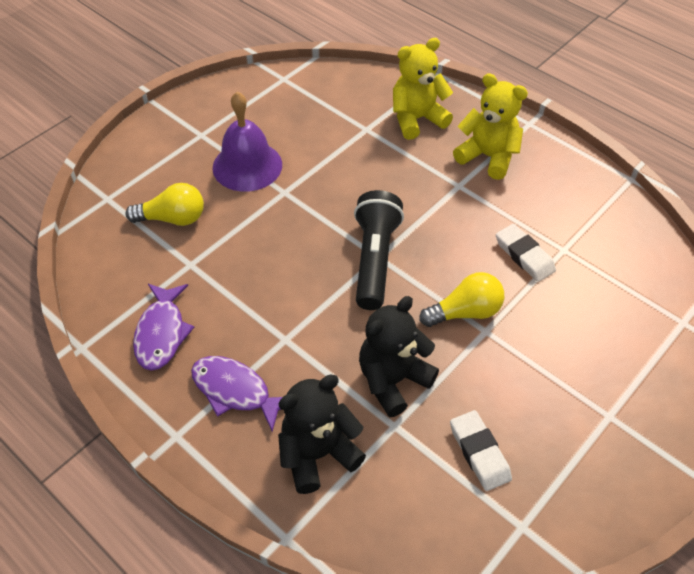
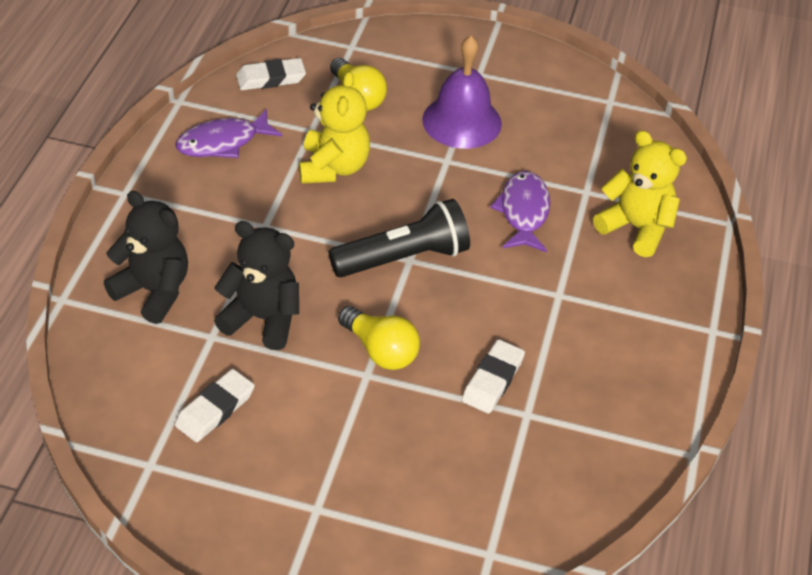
camera: 60 degrees right, 5 degrees down
purple fish [191,356,282,432] -> purple fish moved to [490,171,550,252]
yellow teddy bear [453,73,528,180] -> yellow teddy bear moved to [299,71,370,184]
none -> white eraser [236,58,306,90]

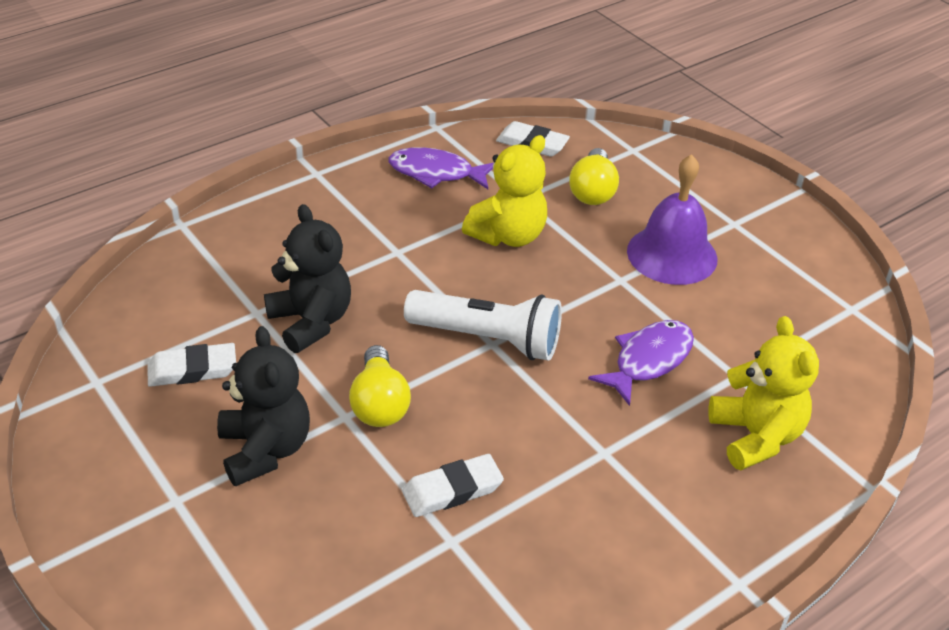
camera: 40 degrees right, 5 degrees down
black teddy bear [104,191,188,324] -> black teddy bear moved to [217,326,310,487]
black flashlight [329,199,470,277] -> white flashlight [404,290,562,361]

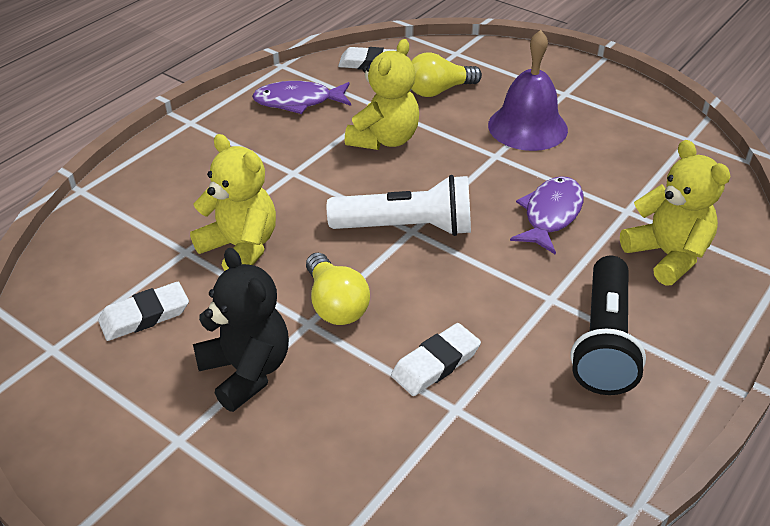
camera: 15 degrees left, 0 degrees up
black teddy bear [264,204,351,353] -> yellow teddy bear [190,134,276,271]
yellow light bulb [569,148,619,205] -> yellow light bulb turned 75 degrees clockwise [411,52,482,97]
none -> black flashlight [570,256,646,395]

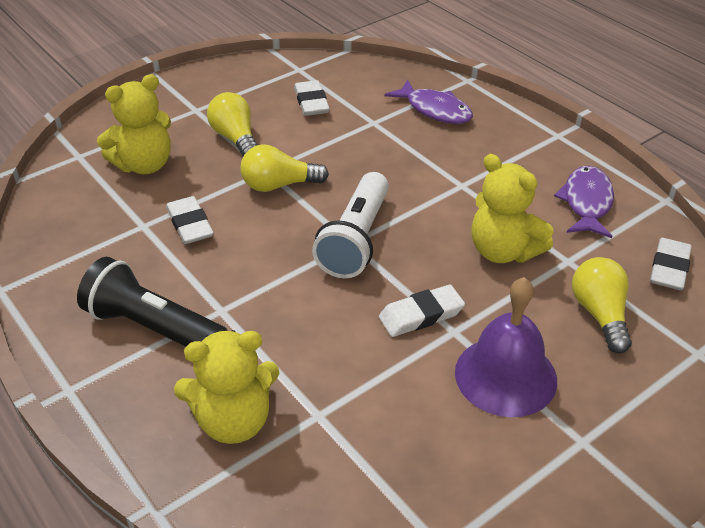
camera: 105 degrees right, 0 degrees up
yellow teddy bear [190,134,276,271] -> yellow teddy bear moved to [97,74,171,174]
black teddy bear [193,248,289,412] -> yellow light bulb [207,92,257,157]
purple fish [510,176,584,255] -> purple fish moved to [385,79,473,124]
none -> white eraser [379,284,465,337]

